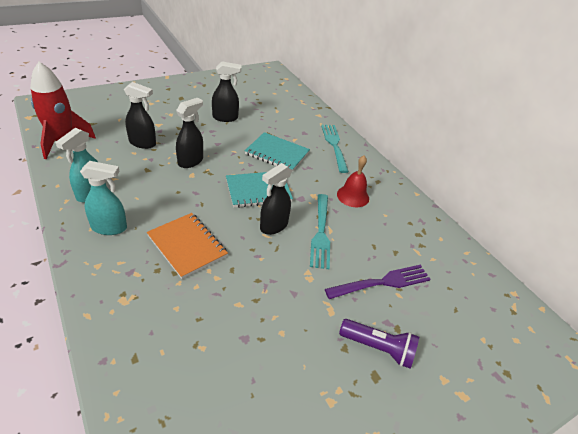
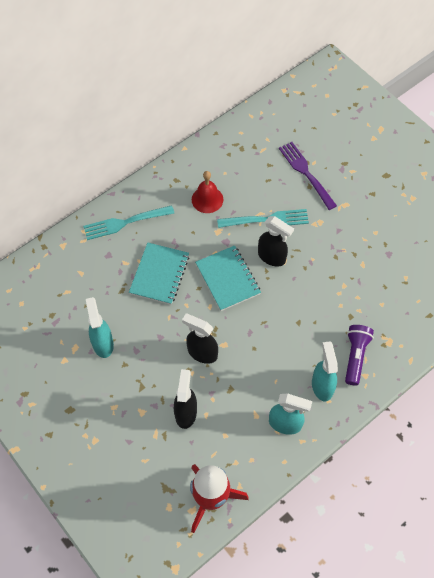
camera: 95 degrees left, 20 degrees up
orange notebook [147,213,228,279] -> none
black spray bottle [212,61,241,122] -> turquoise spray bottle [86,297,114,358]
purple flashlight [339,319,419,369] -> purple flashlight moved to [345,325,374,386]

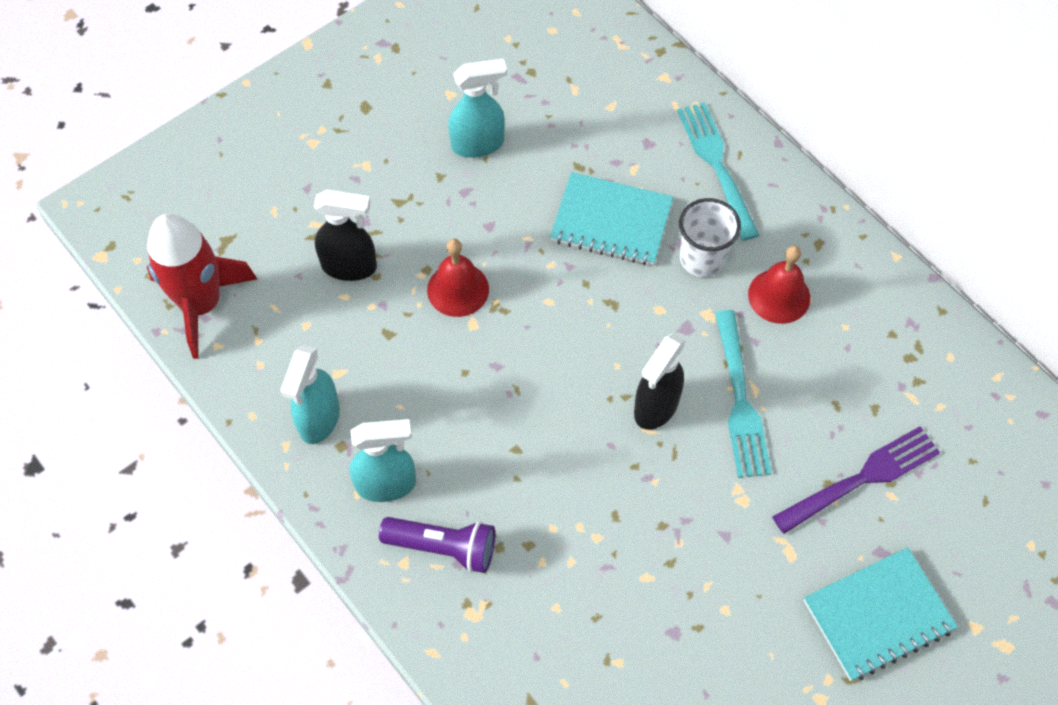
camera: 90 degrees right, 0 degrees up
black spray bottle [182,314,218,364] -> red bell [427,239,489,317]
turquoise notebook [195,245,261,311] -> turquoise notebook moved to [804,547,958,681]
none -> white cup [679,198,741,277]

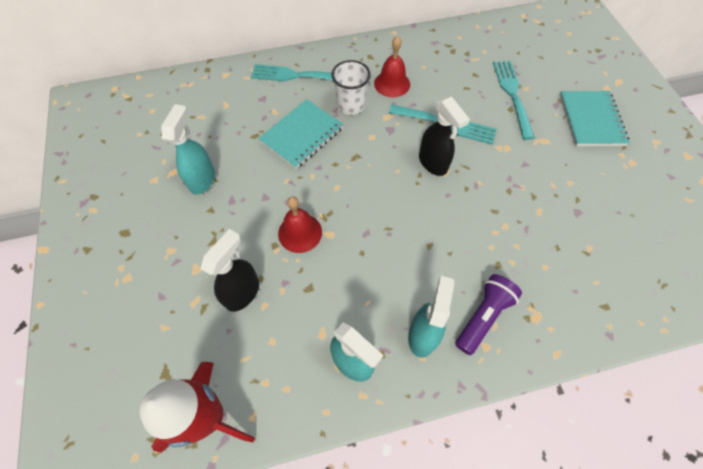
camera: 65 degrees left, 0 degrees up
purple fork [772,426,940,534] -> turquoise fork [493,61,535,140]

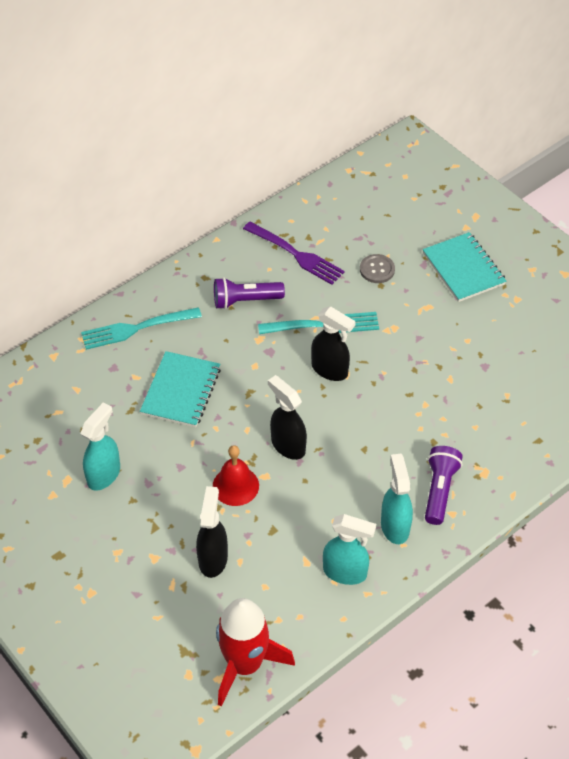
camera: 25 degrees left, 10 degrees down
turquoise spray bottle [162,104,215,195] -> turquoise spray bottle turned 45 degrees clockwise [80,402,120,491]
white cup [332,60,371,115] -> none
red bell [374,36,410,97] -> purple flashlight [214,277,285,309]
turquoise fork [493,61,535,140] -> grey button [360,254,395,283]
none -> purple fork [243,222,345,285]
none -> black spray bottle [268,375,307,460]

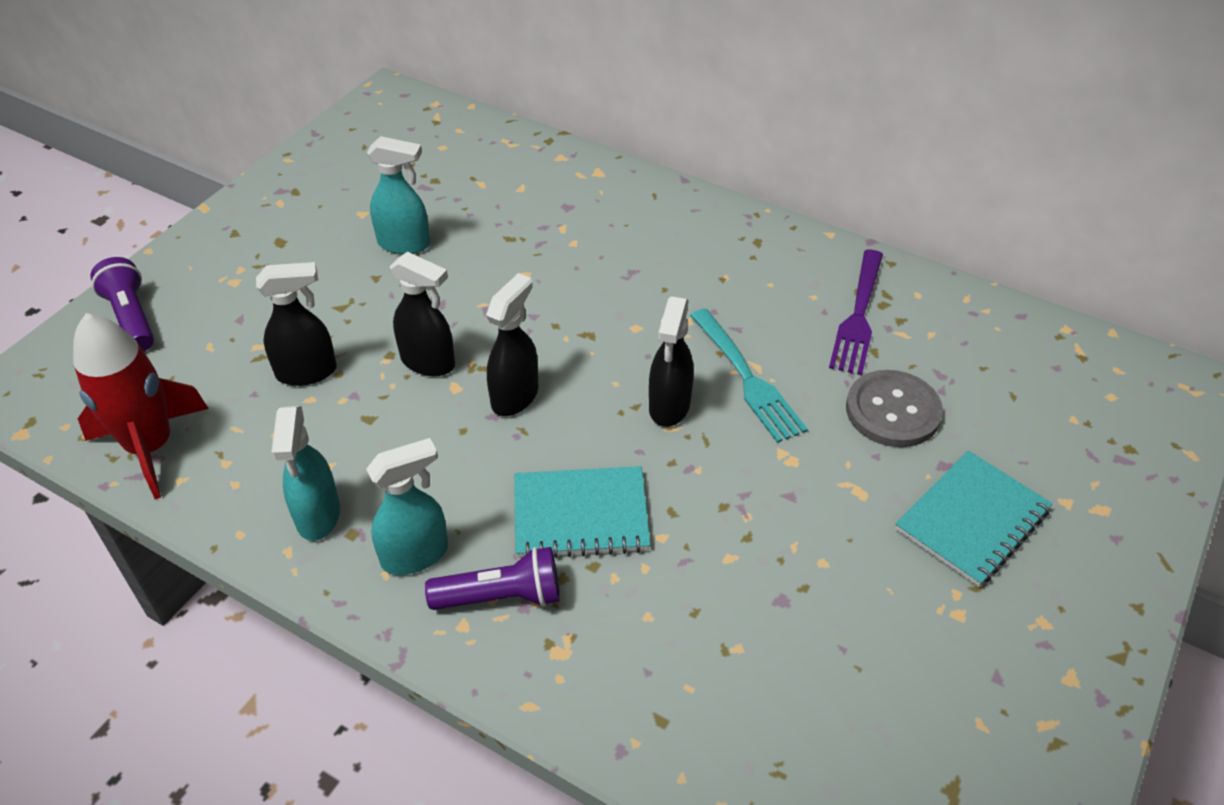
camera: 70 degrees right, 5 degrees down
turquoise fork [81,307,202,350] -> none
turquoise notebook [140,351,221,427] -> turquoise notebook moved to [514,466,650,558]
red bell [213,445,259,506] -> black spray bottle [390,252,455,377]
purple flashlight [214,277,285,309] -> purple flashlight moved to [90,257,154,351]
grey button [360,254,395,283] -> grey button [846,370,943,447], size x1.61

